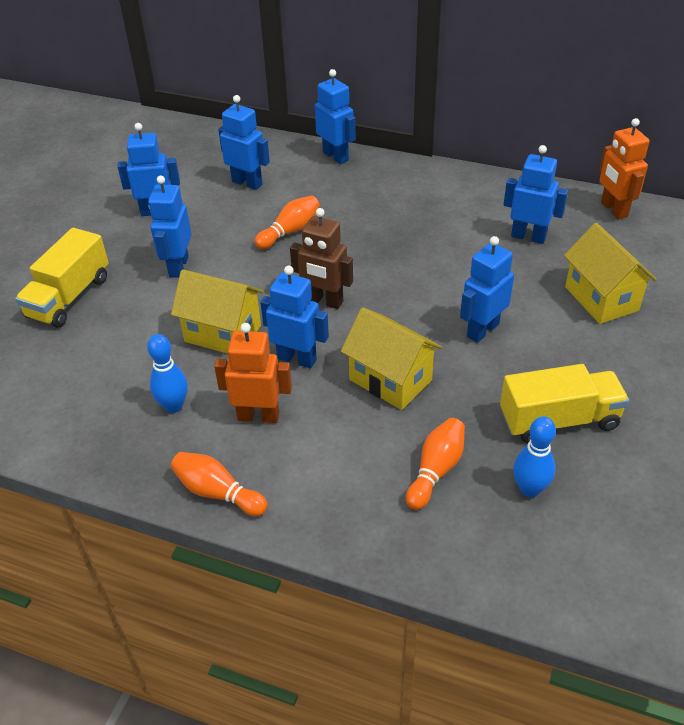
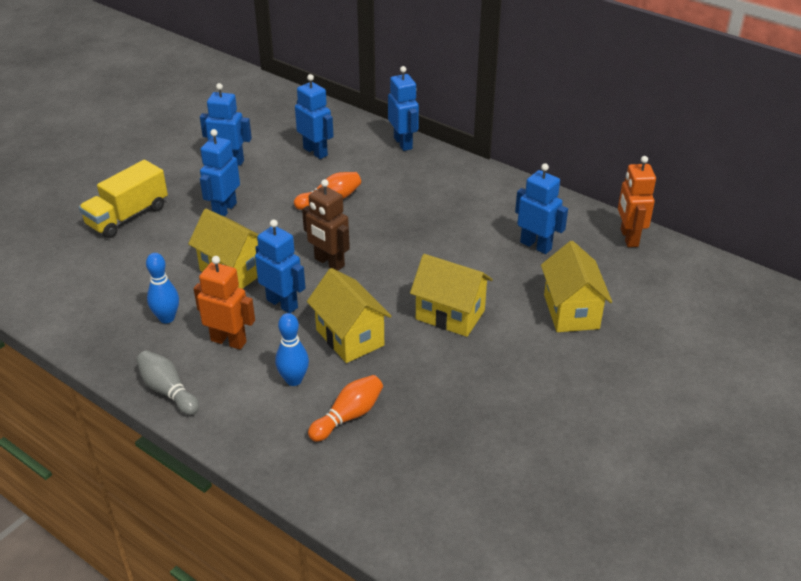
camera: 15 degrees right, 5 degrees down
orange bowling pin [171,452,268,516] -> grey bowling pin [136,350,199,415]
blue robot [460,236,514,343] -> yellow house [410,254,493,337]
yellow truck [500,364,629,443] -> none
blue bowling pin [513,416,556,497] -> blue bowling pin moved to [275,313,309,386]

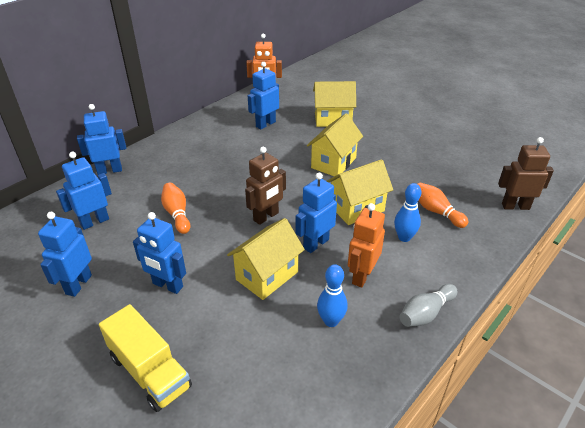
camera: 85 degrees left, 0 degrees up
none -> brown robot [498,137,554,210]

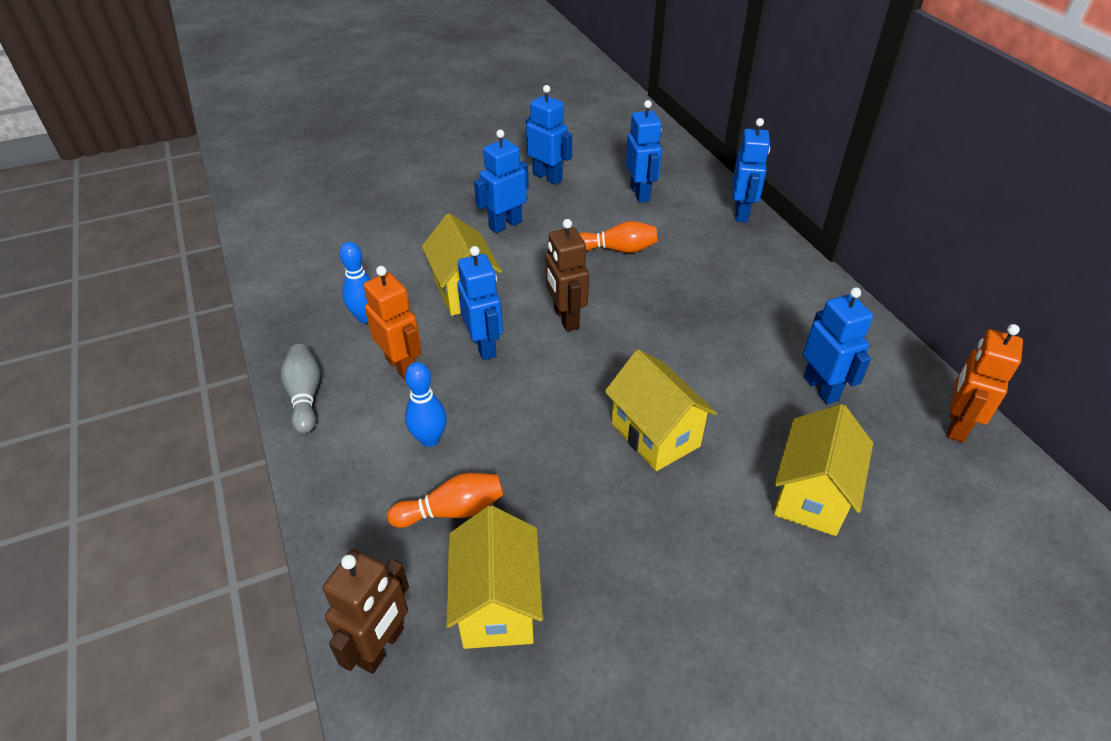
camera: 115 degrees right, 5 degrees up
yellow truck [99,304,192,412] -> none
yellow house [327,159,393,225] -> yellow house moved to [446,505,543,649]

